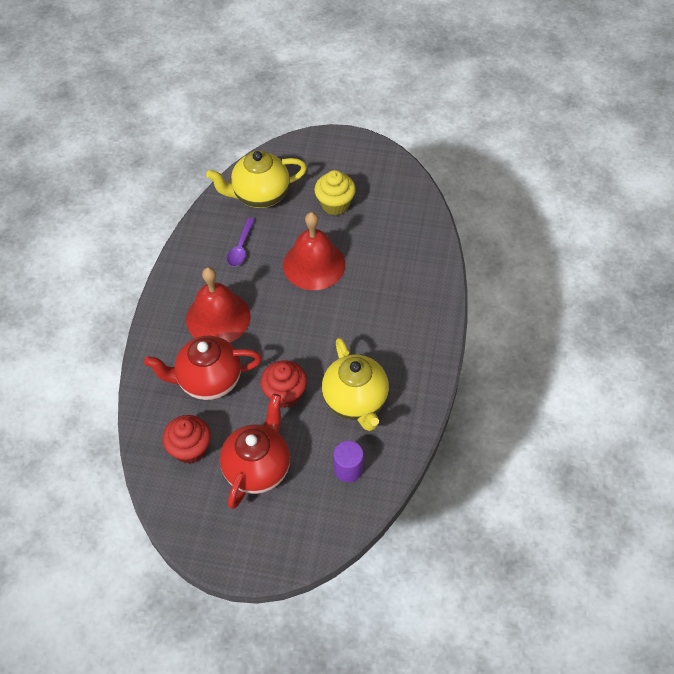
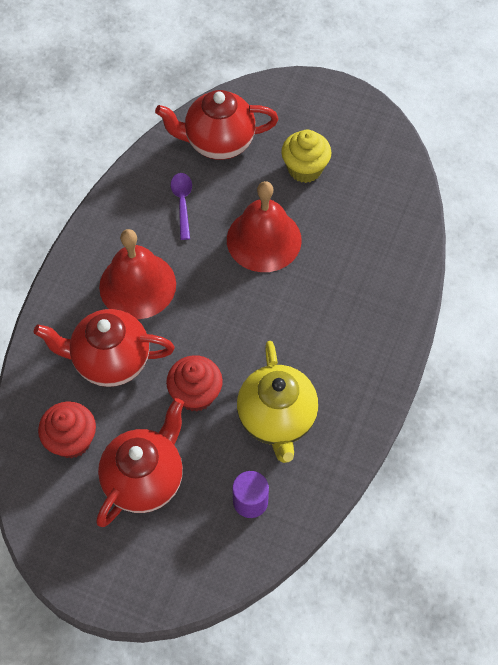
camera: 10 degrees right, 5 degrees up
yellow teapot [206,150,307,208] -> red teapot [155,90,278,160]
purple spoon [227,218,255,266] -> purple spoon turned 150 degrees clockwise [171,173,192,240]

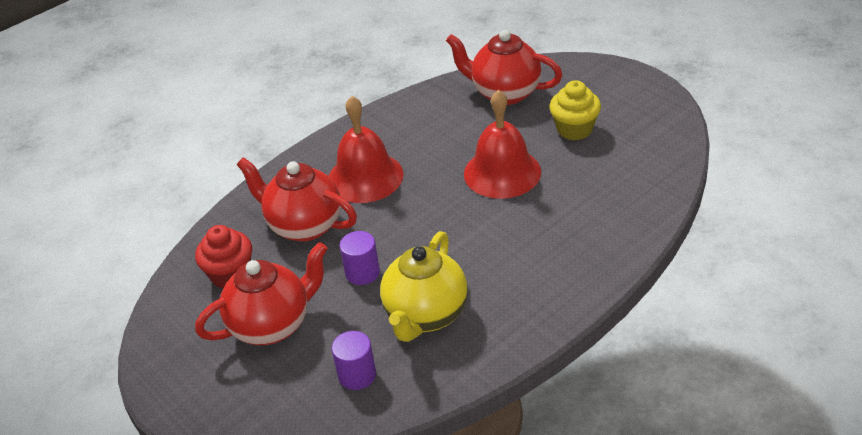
camera: 30 degrees right, 20 degrees down
red cupcake [166,355,223,412] -> purple cylinder [339,231,380,285]
purple spoon [171,173,192,240] -> none

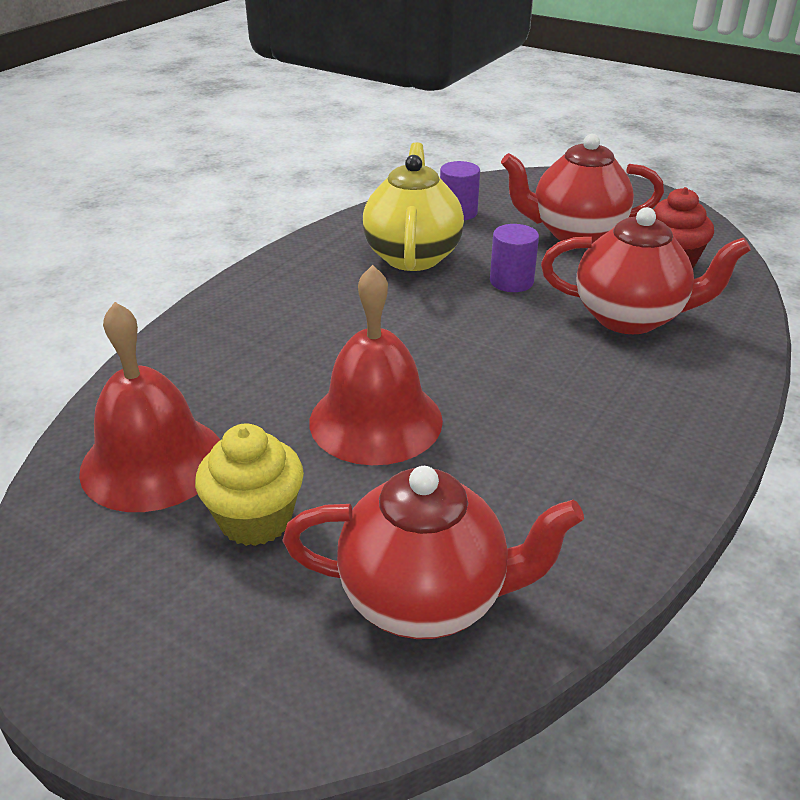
camera: 160 degrees right, 5 degrees down
red teapot [195,242,328,345] -> red teapot turned 45 degrees clockwise [501,134,664,244]
red bell [329,96,404,203] -> red bell moved to [79,302,220,512]

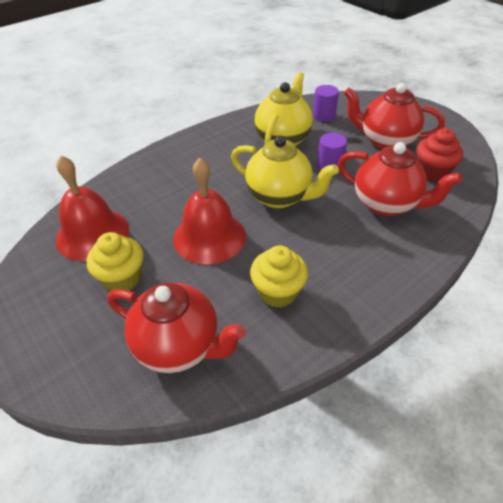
camera: 20 degrees right, 10 degrees up
none -> yellow teapot [231,135,339,208]
none -> yellow cupcake [250,246,308,308]

